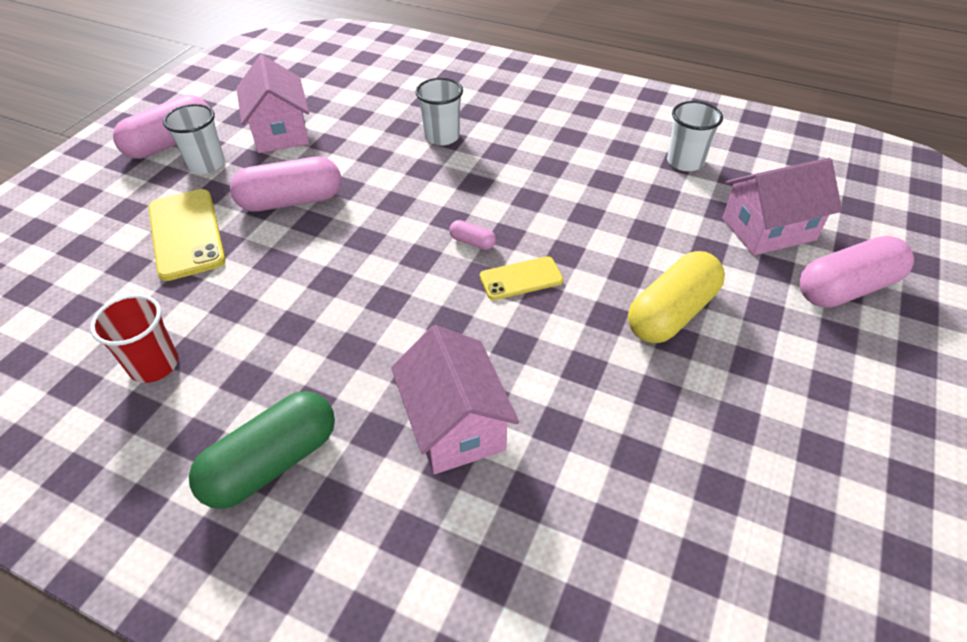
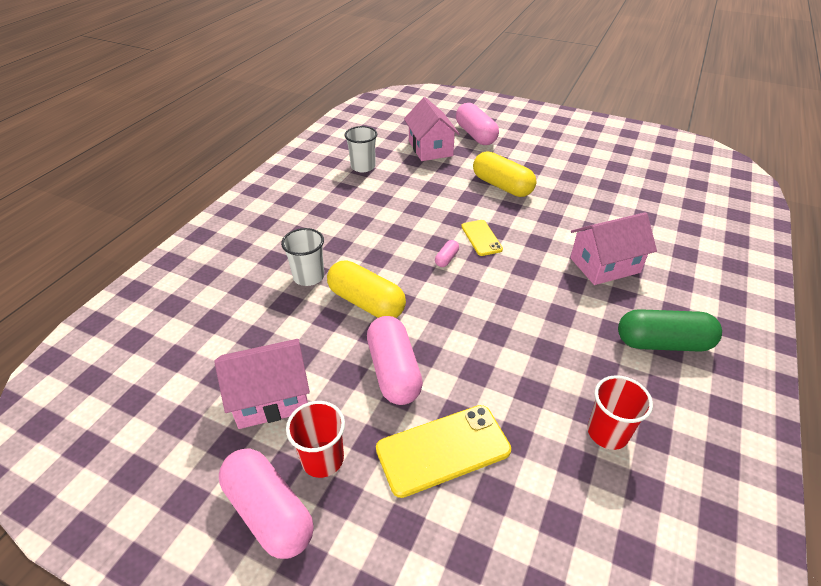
camera: 90 degrees left, 5 degrees down
white cup [163,104,225,174] -> red cup [286,401,345,478]
green capsule [189,391,335,509] -> green capsule turned 45 degrees counterclockwise [618,309,722,352]
none -> yellow capsule [327,260,406,318]

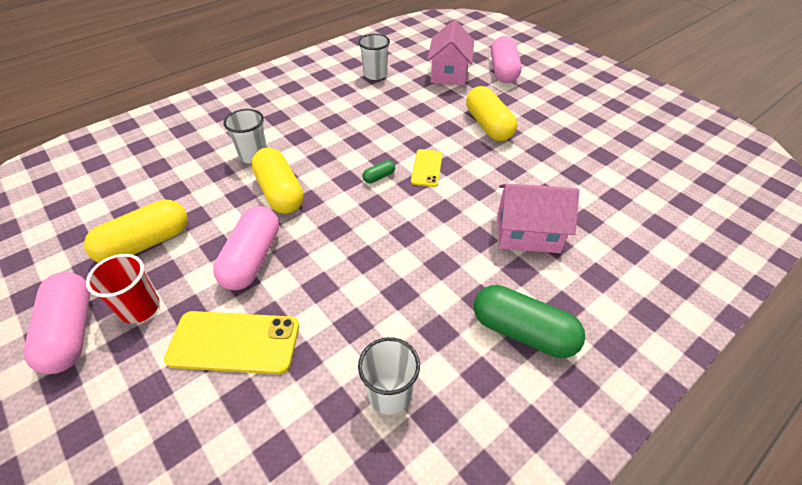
camera: 25 degrees right, 5 degrees up
pink house [214,339,310,429] -> yellow capsule [84,199,187,263]
pink capsule [435,240,459,267] -> green capsule [362,160,395,183]
red cup [587,375,653,450] -> white cup [358,337,420,415]

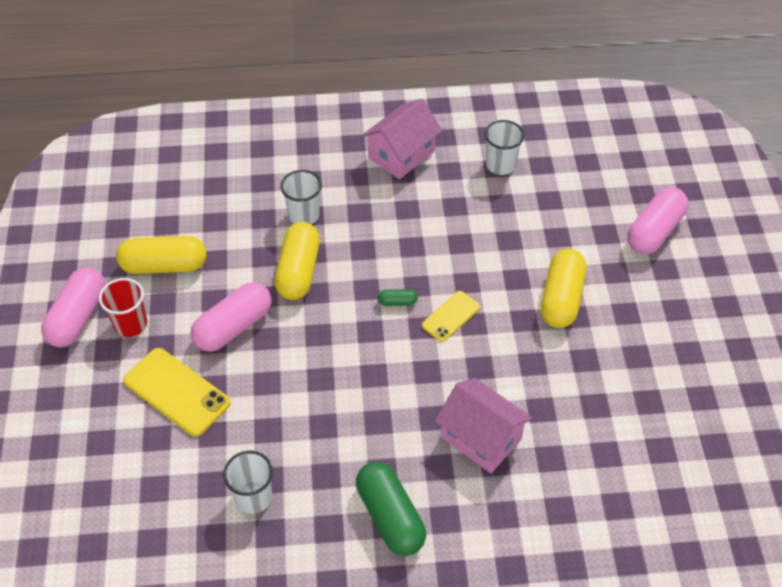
camera: 35 degrees right, 5 degrees up
pink house [427,19,474,85] -> pink house moved to [362,99,442,179]

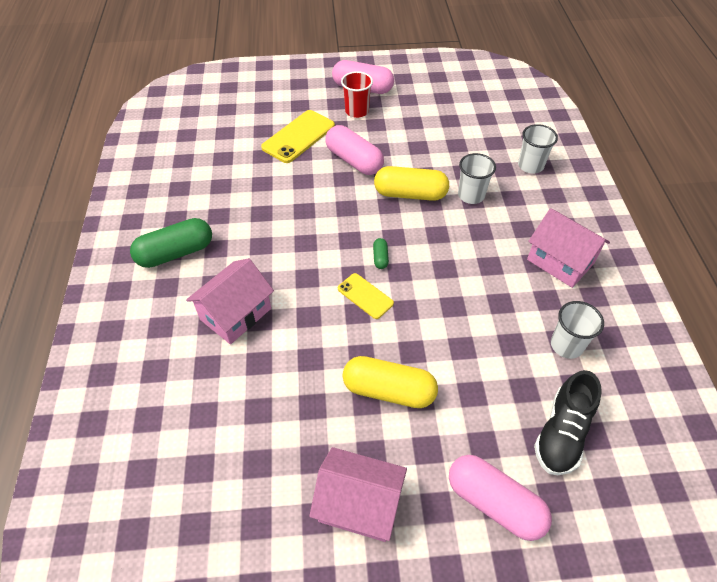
camera: 90 degrees right, 0 degrees up
yellow capsule [116,236,207,274] -> none
white cup [223,451,273,514] -> white cup moved to [518,124,558,174]
none -> pink house [309,447,407,542]
none -> black shoe [534,370,602,475]

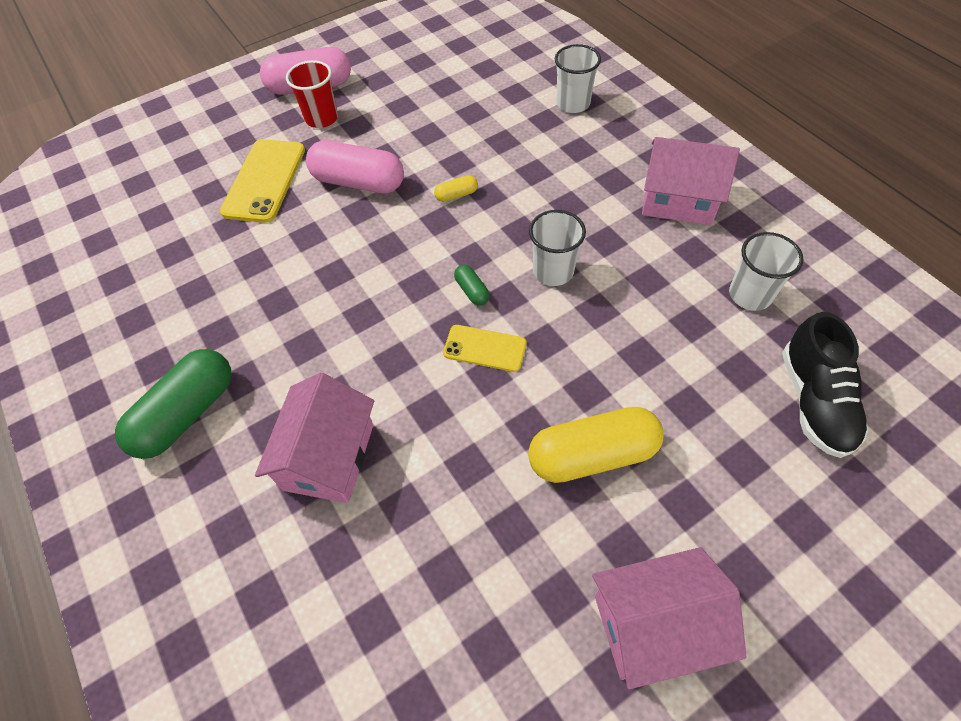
camera: 25 degrees left, 5 degrees up
yellow capsule [374,166,449,201] -> yellow capsule [434,175,478,202], size x0.44
pink capsule [449,455,552,541] -> none
white cup [458,153,496,204] -> white cup moved to [529,210,586,286]

